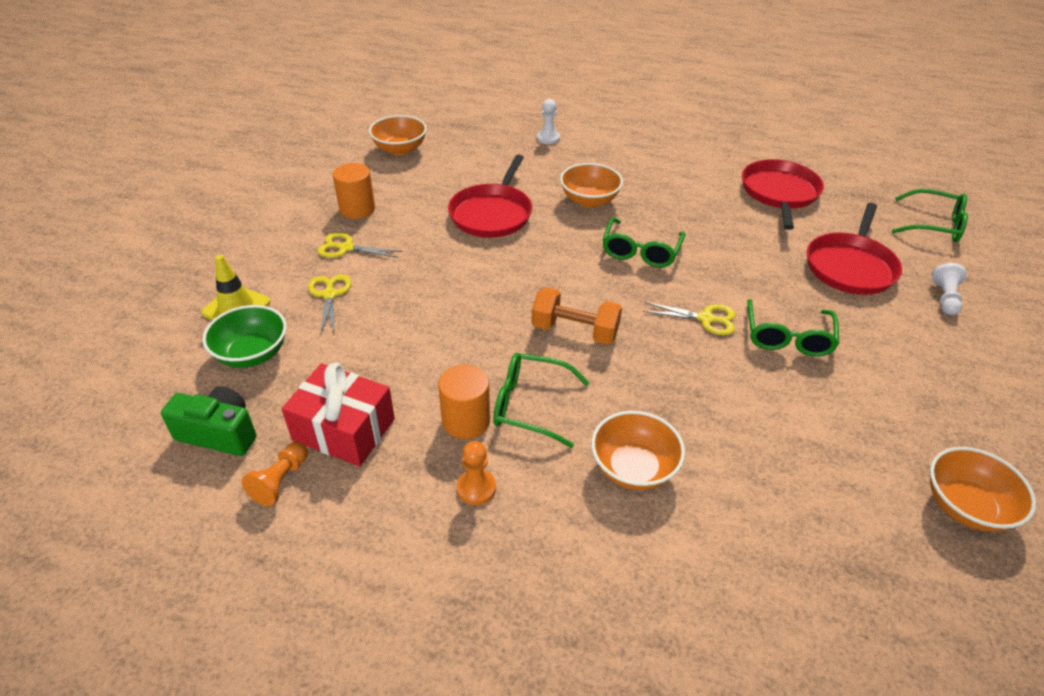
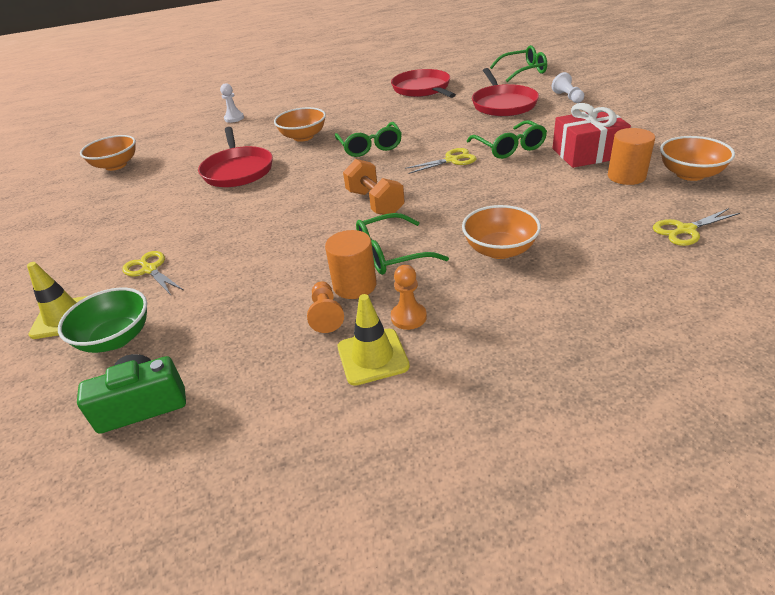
camera: 30 degrees left, 5 degrees down
orange pawn [242,442,308,506] -> orange pawn moved to [307,281,344,333]
red gift [282,362,395,466] -> red gift moved to [553,103,631,168]
yellow scissors [318,232,402,258] -> yellow scissors moved to [653,208,740,246]
orange cylinder [333,163,375,219] -> orange cylinder moved to [608,128,655,185]
orange dumbbell [531,287,622,345] -> orange dumbbell turned 75 degrees clockwise [343,159,405,215]
none -> yellow traffic cone [338,294,410,386]

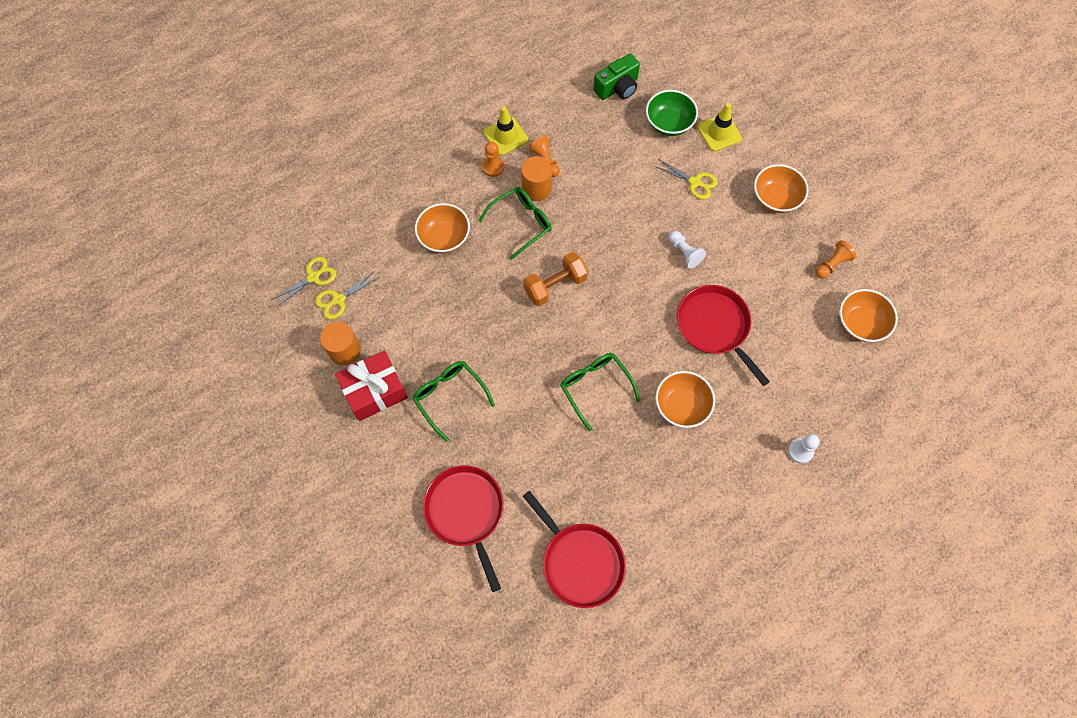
camera: 160 degrees right, 30 degrees up
orange dumbbell [343,159,405,215] -> orange dumbbell turned 75 degrees counterclockwise [523,252,588,306]
yellow scissors [405,148,477,174] -> yellow scissors moved to [315,271,380,320]
green glasses [490,45,547,82] -> none
white pawn [552,72,584,103] -> white pawn moved to [668,231,706,269]
orange bowl [660,136,735,181] -> orange bowl moved to [754,164,809,213]
none -> orange pawn [816,240,857,279]

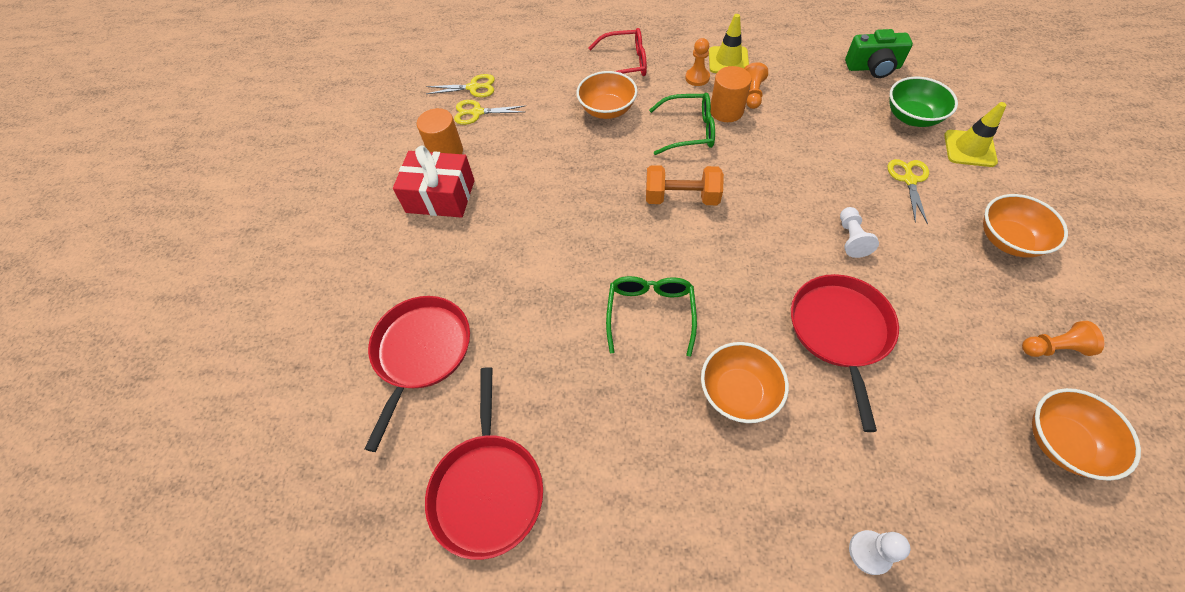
camera: 40 degrees right, 10 degrees down
green glasses [413,361,495,442] -> none
yellow scissors [654,159,718,200] -> yellow scissors turned 150 degrees counterclockwise [887,159,929,225]
none -> red glasses [588,28,647,76]

